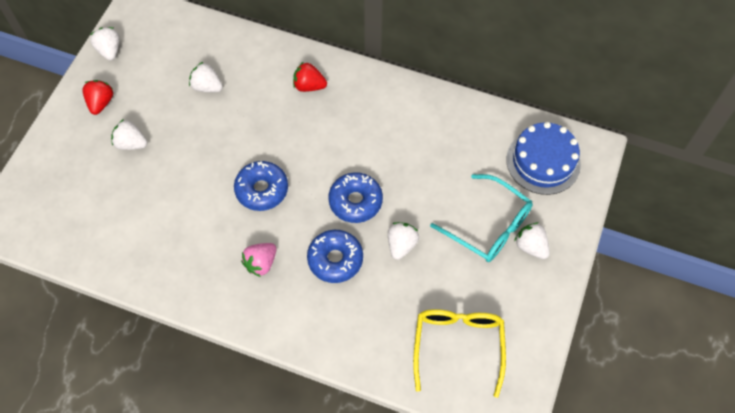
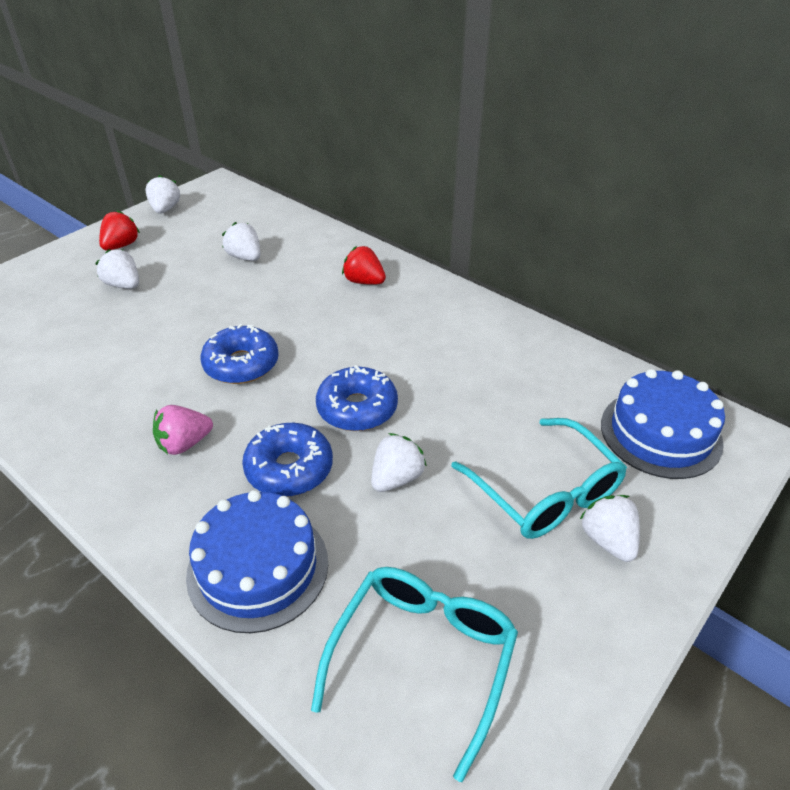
camera: 20 degrees right, 20 degrees down
yellow glasses [413,309,506,398] -> turquoise glasses [311,567,518,782]
none -> blue cake [186,490,328,633]

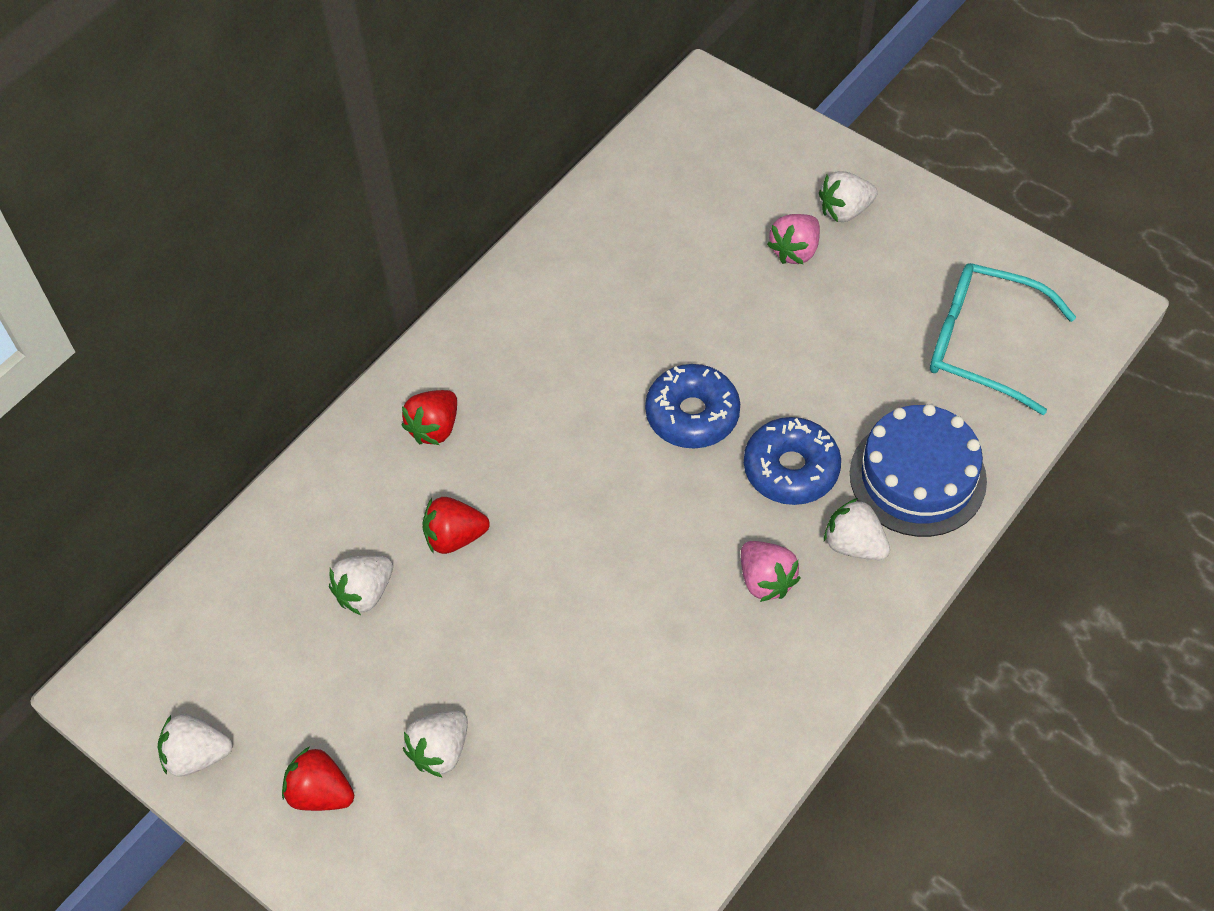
camera: 90 degrees left, 15 degrees up
blue donut [200,324,279,384] -> none
white strawberry [371,433,427,492] -> white strawberry moved to [824,498,890,560]
turquoise glasses [451,418,627,539] -> pink strawberry [767,214,820,264]
blue cake [601,369,725,479] -> none
none -> red strawberry [422,497,490,554]

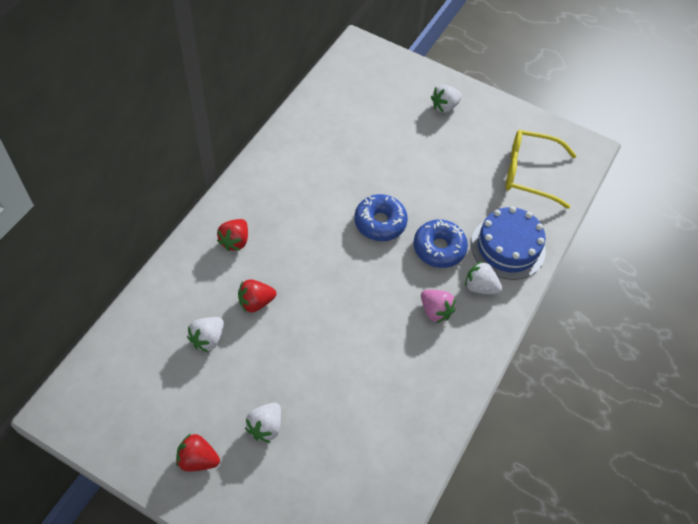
camera: 15 degrees left, 0 degrees up
white strawberry [158,714,233,776] -> none
pink strawberry [767,214,820,264] -> none
turquoise glasses [930,263,1076,415] -> yellow glasses [506,130,576,209]

